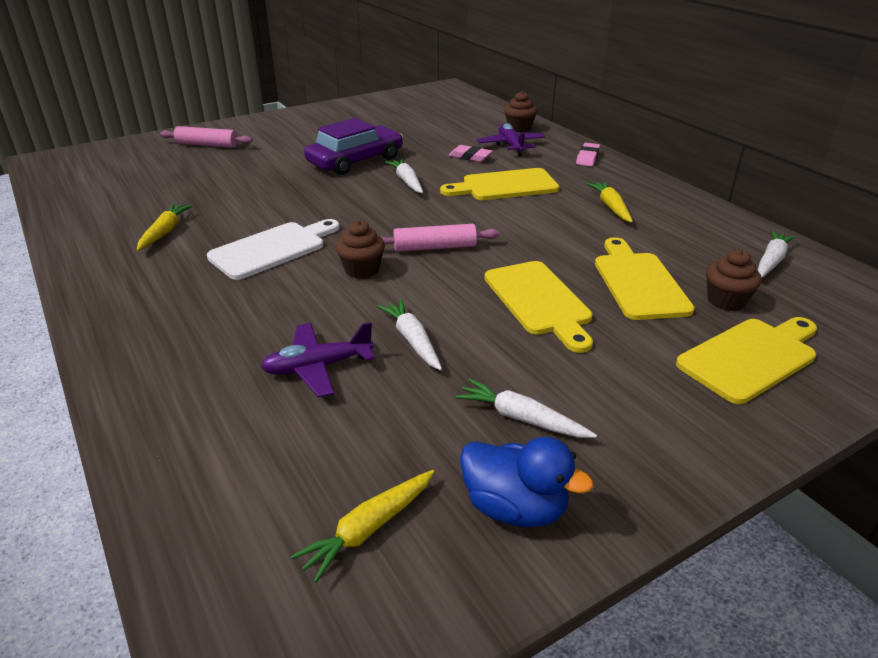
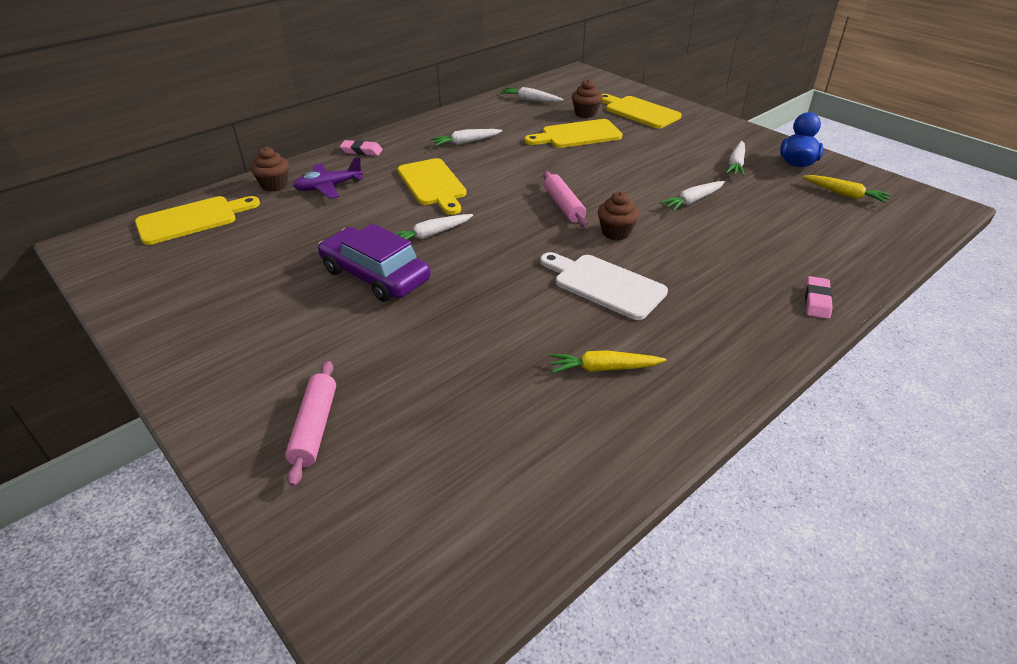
camera: 100 degrees left, 5 degrees up
purple plane [261,322,374,398] -> none
pink eraser [449,145,493,162] -> pink eraser moved to [805,276,833,319]
yellow cutting board [485,261,593,353] -> yellow cutting board moved to [135,196,260,245]
yellow carrot [586,181,633,223] -> white carrot [431,129,502,146]

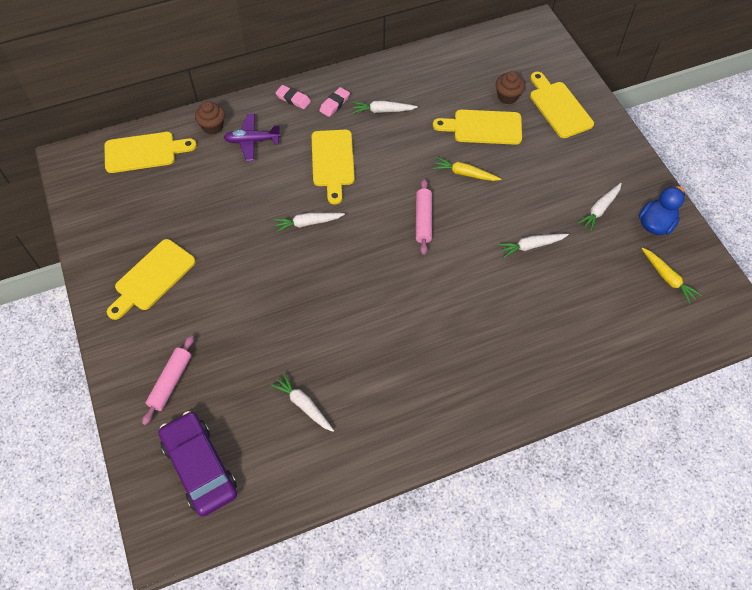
camera: 20 degrees right, 20 degrees up
purple car [318,224,431,302] -> purple car moved to [159,411,237,517]
white carrot [500,87,564,102] -> white carrot moved to [270,373,334,432]
white cutting board [540,252,668,320] -> none
yellow carrot [550,350,666,373] -> yellow carrot moved to [433,157,501,181]
brown cupcake [598,192,639,240] -> none
pink eraser [805,276,833,319] -> pink eraser moved to [319,87,350,117]
none -> yellow cutting board [107,239,196,320]

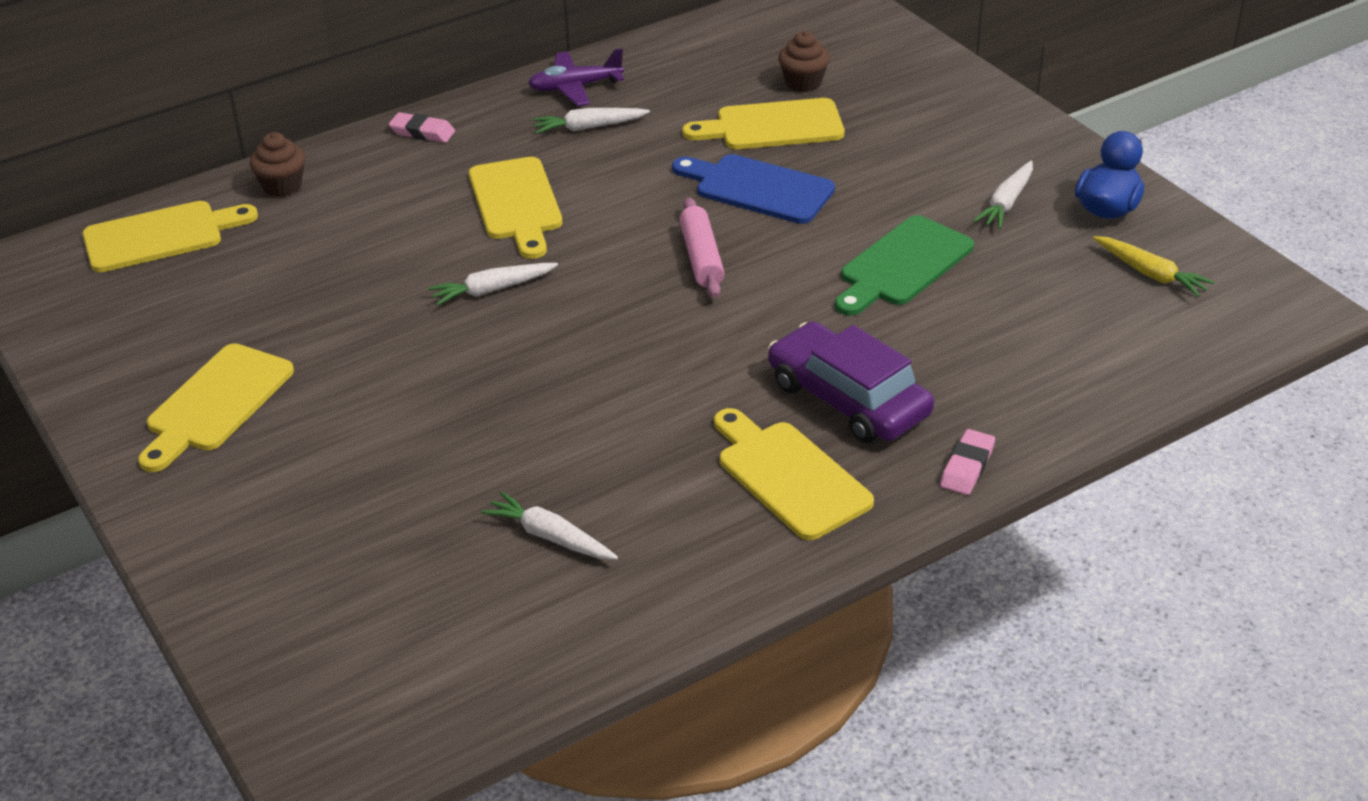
camera: 10 degrees left, 20 degrees down
pink rolling pin [142,335,194,425] -> none
purple car [159,411,237,517] -> purple car moved to [768,321,934,443]
purple plane [224,114,281,161] -> purple plane moved to [528,48,624,106]
pink eraser [319,87,350,117] -> pink eraser moved to [940,429,995,495]
yellow carrot [433,157,501,181] -> blue cutting board [672,154,835,224]
white carrot [498,234,569,258] -> green cutting board [835,215,974,316]
yellow cutting board [530,72,594,138] -> yellow cutting board moved to [714,408,874,540]

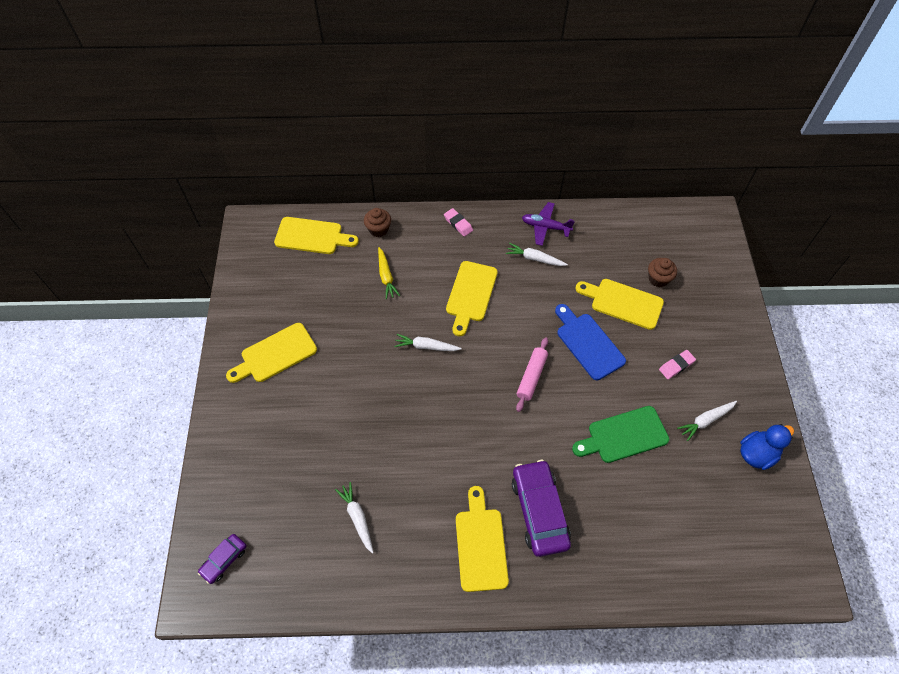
camera: 30 degrees right, 20 degrees up
pink eraser [940,429,995,495] -> pink eraser moved to [659,350,696,379]
yellow carrot [1093,236,1215,297] -> yellow carrot moved to [378,247,400,299]
none -> purple car [198,534,247,584]

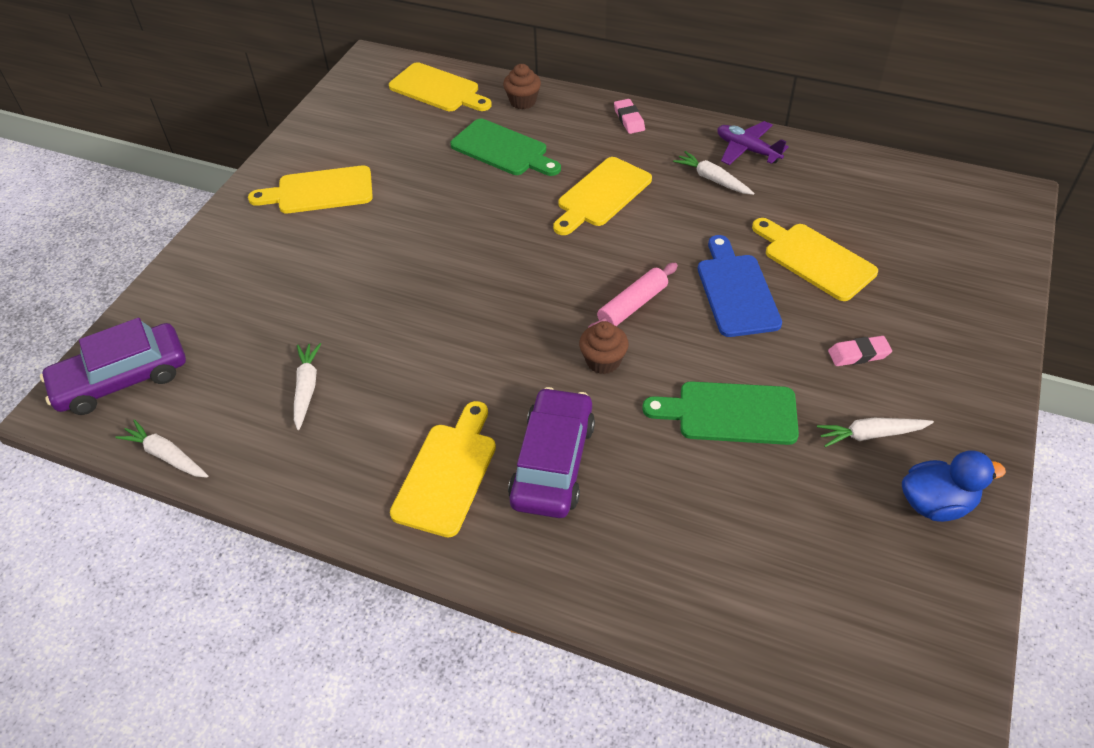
camera: 25 degrees right, 10 degrees down
purple car [198,534,247,584] -> purple car [40,318,186,415], size x1.92
yellow carrot [378,247,400,299] -> green cutting board [450,119,561,176]
white carrot [394,334,462,351] -> white carrot moved to [115,419,208,478]
brown cupcake [648,258,677,287] -> brown cupcake moved to [579,321,629,374]

